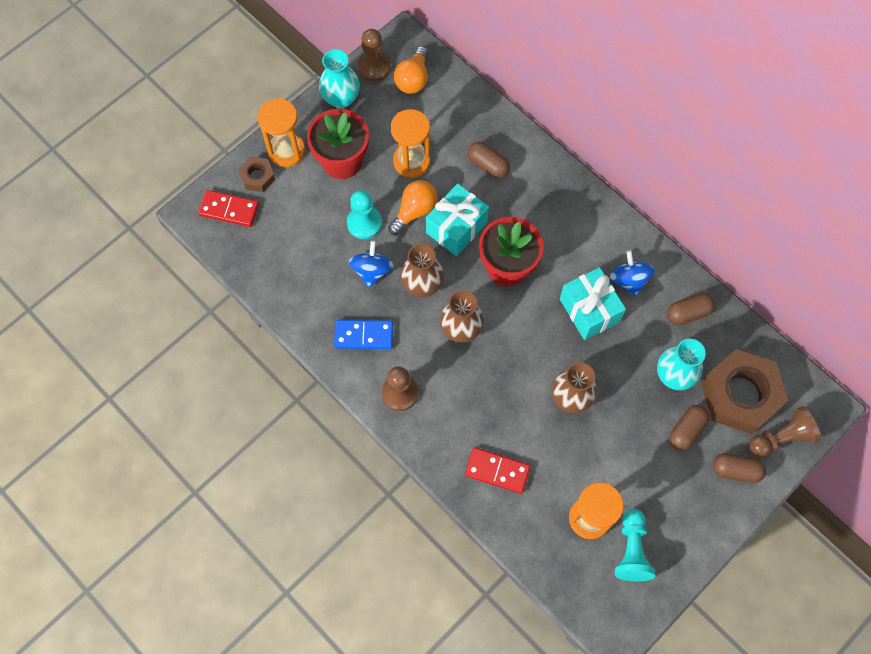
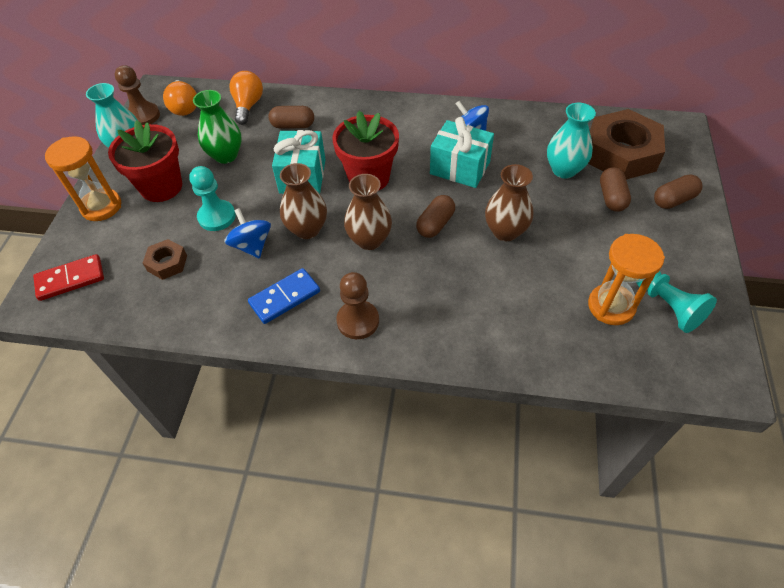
camera: 35 degrees left, 15 degrees down
brown nut [239,157,275,192] -> brown nut moved to [143,239,187,280]
orange light bulb [388,180,438,235] -> orange light bulb moved to [229,71,263,125]
orange hourglass [391,109,430,178] -> green vase [193,90,242,164]
red domino [465,447,531,494] -> none
brown capsule [667,293,715,325] -> brown capsule moved to [416,195,455,238]
brown pawn [749,406,821,457] -> none

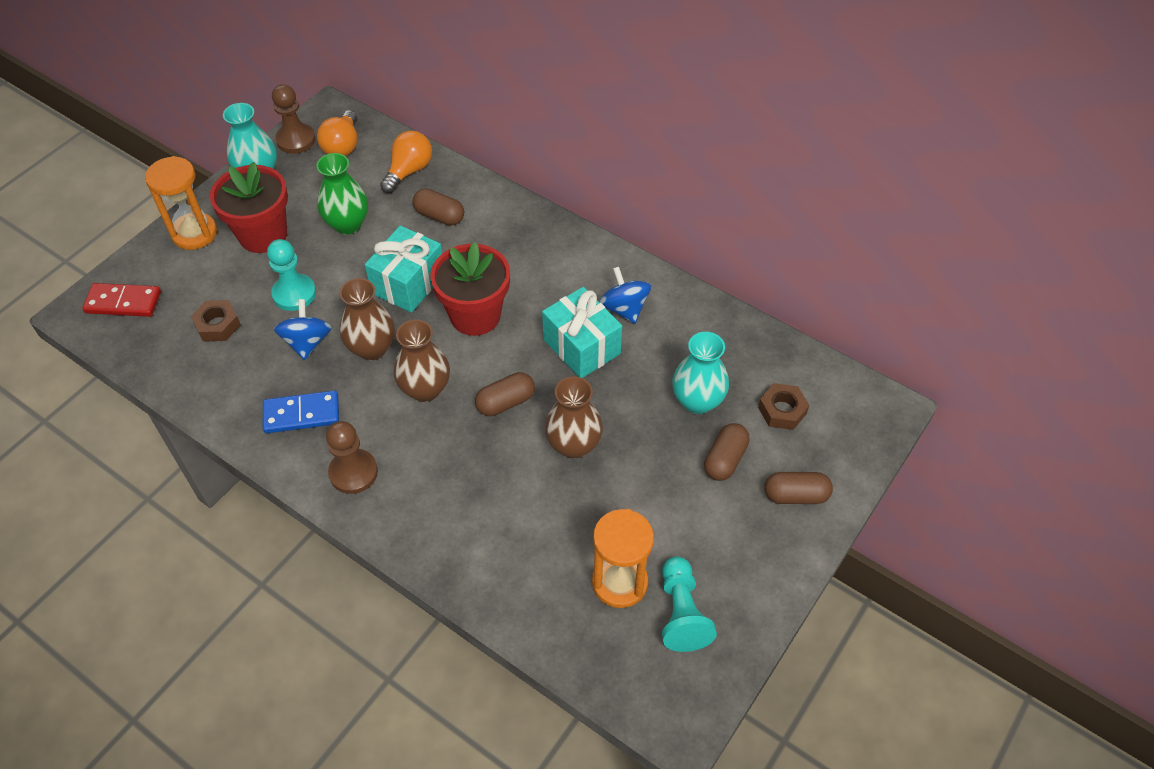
camera: 25 degrees right, 0 degrees up
brown nut [588,109,665,179] -> brown nut [758,383,809,430], size x0.48

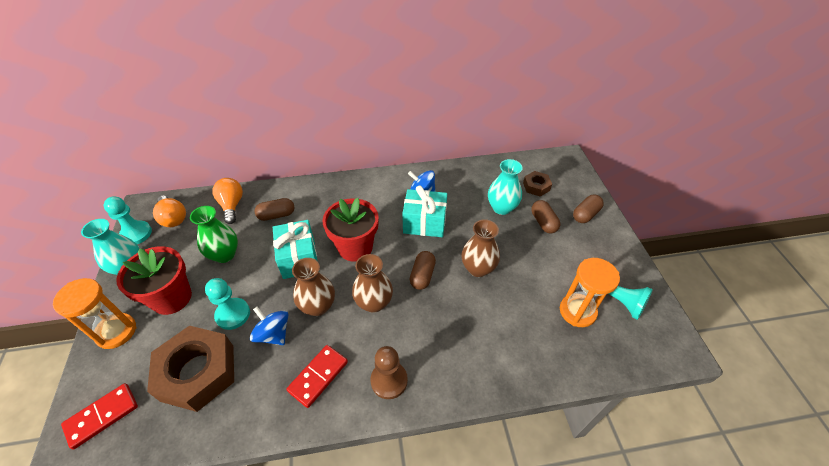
camera: 45 degrees left, 5 degrees down
brown nut [191,300,241,341] -> brown nut [147,326,234,412], size x2.10
blue domino [263,390,339,433] -> red domino [286,345,348,408]
brown pawn [272,84,315,154] -> turquoise pawn [104,196,152,244]

